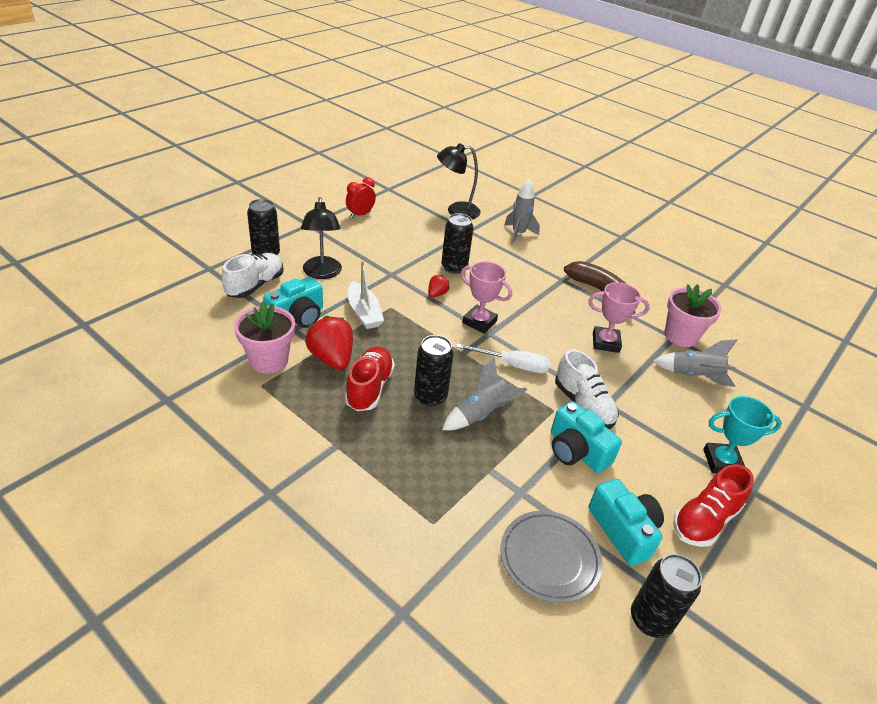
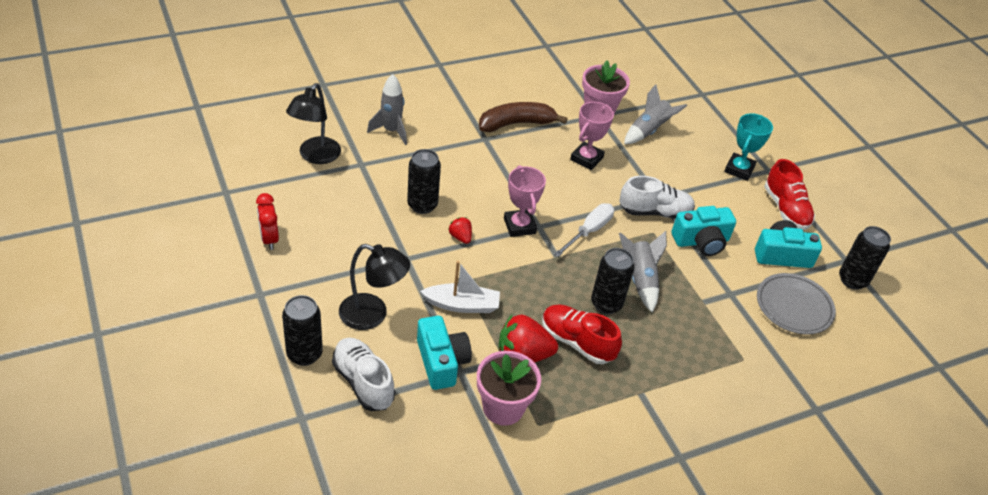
camera: 65 degrees left, 5 degrees up
pink trophy [461,261,512,333] -> pink trophy turned 75 degrees counterclockwise [504,165,546,237]

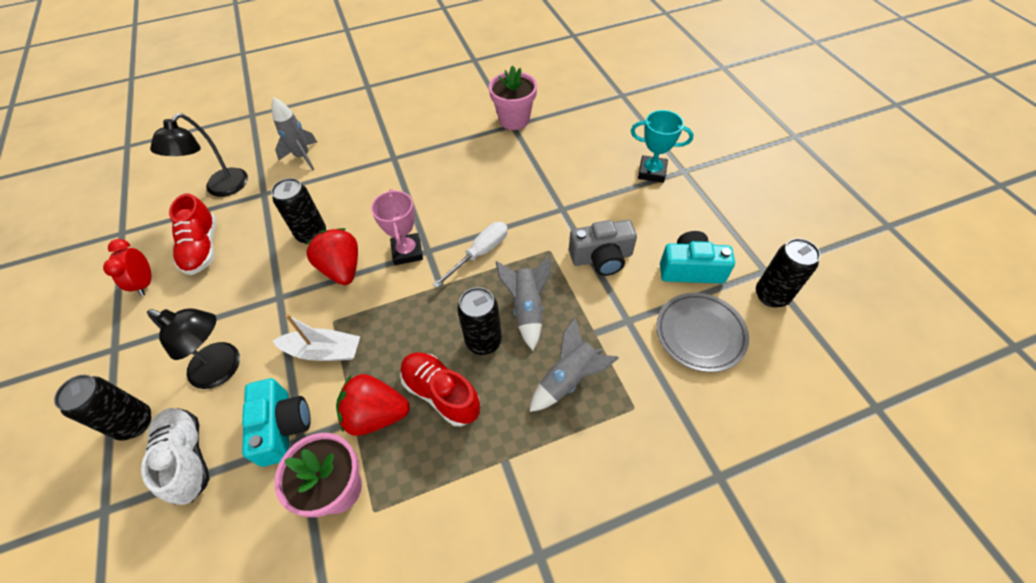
camera: 10 degrees right, 10 degrees up
red strawberry [449,217,472,244] -> red strawberry [306,228,358,285], size x1.96
brown banana [479,102,568,132] -> none
pink trophy [570,102,614,170] -> none
white shoe [619,176,695,219] -> none
grey rocket [624,84,687,144] -> grey rocket moved to [529,318,619,412]
turquoise camera [672,206,736,256] -> grey camera [569,220,637,276]
turquoise trophy [724,113,773,181] -> turquoise trophy turned 75 degrees clockwise [631,110,693,183]
red shoe [764,159,815,230] -> red shoe moved to [169,193,216,275]

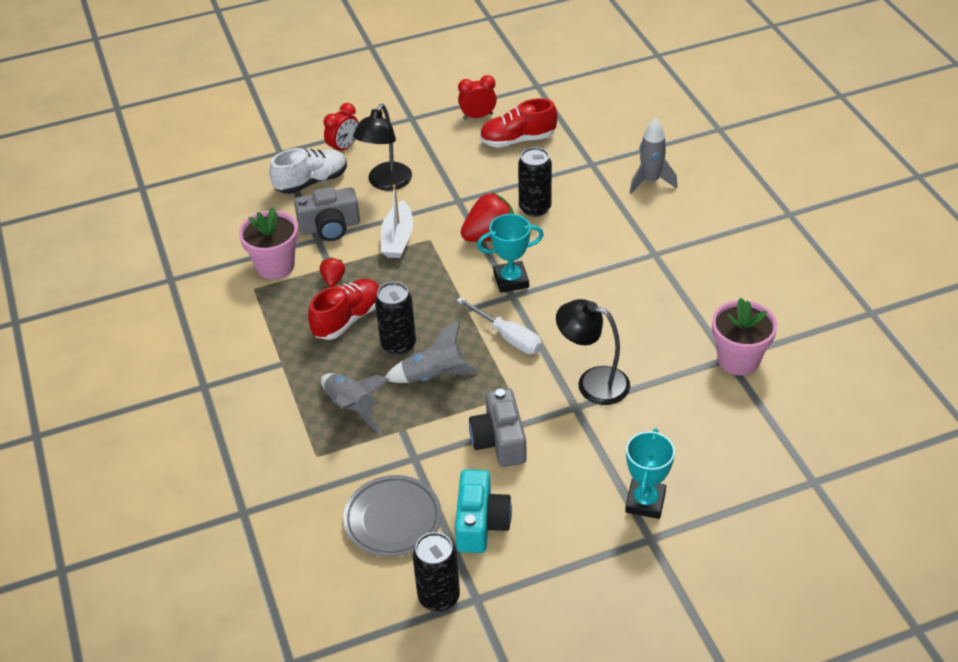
camera: 90 degrees right, 10 degrees down
black can [54,375,152,441] -> red clock [324,103,359,151]
black lamp [150,113,248,197] -> black lamp moved to [556,299,630,405]
turquoise camera [242,378,311,467] -> grey camera [294,187,360,241]
red strawberry [336,374,410,436] -> red strawberry [320,257,345,287], size x0.51
pink trophy [371,189,423,265] -> turquoise trophy [477,214,544,293]

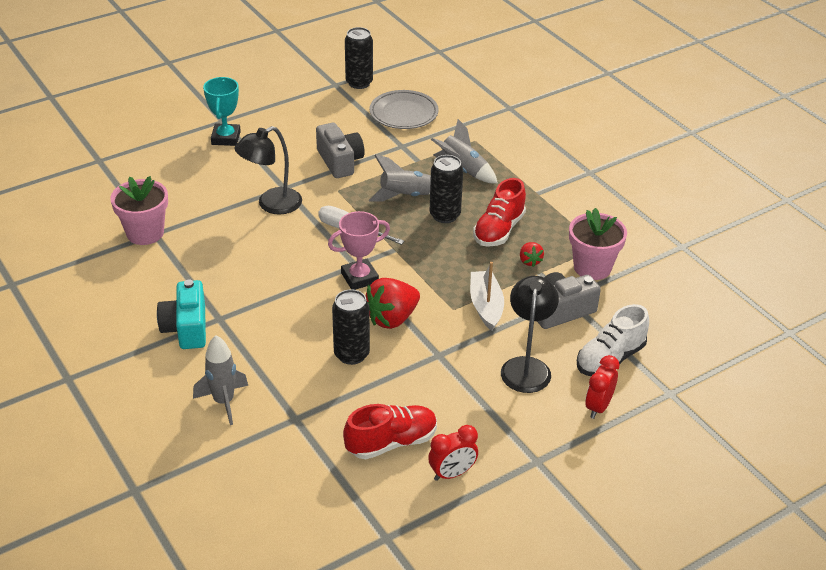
camera: 165 degrees right, 5 degrees down
turquoise camera [455,469,512,553] -> turquoise camera moved to [157,279,206,349]
turquoise trophy [477,214,544,293] -> pink trophy [328,211,390,290]
black lamp [556,299,630,405] -> black lamp turned 135 degrees clockwise [235,126,302,215]

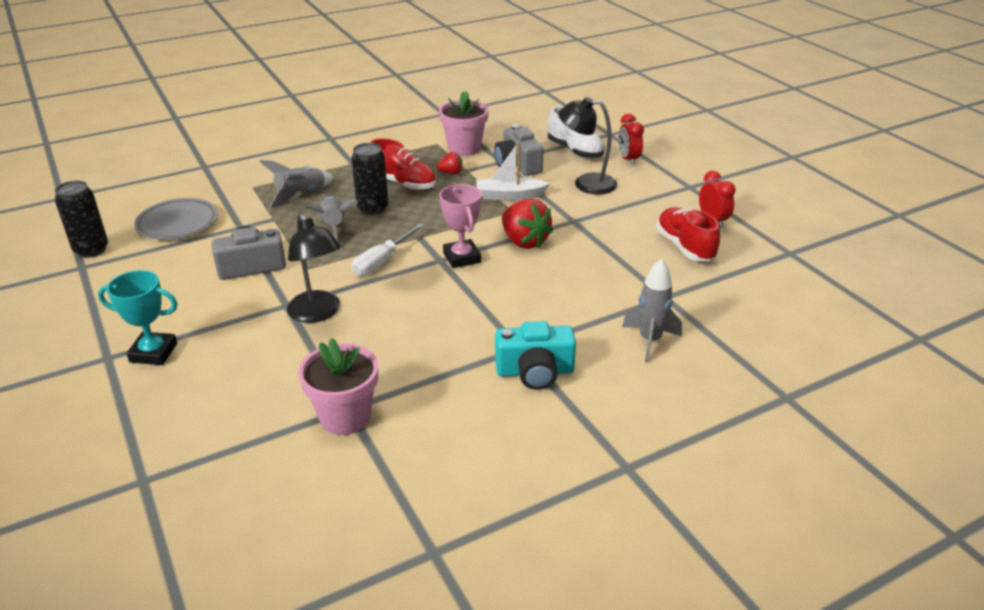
camera: 85 degrees left, 5 degrees down
black can [332,289,370,365] -> none
red clock [585,355,620,419] -> red clock turned 45 degrees clockwise [618,113,644,166]

